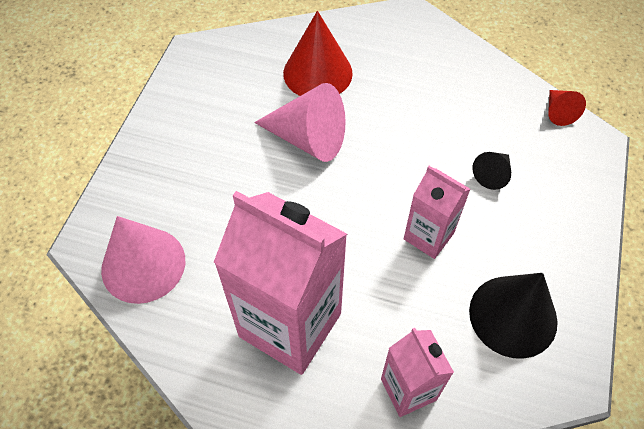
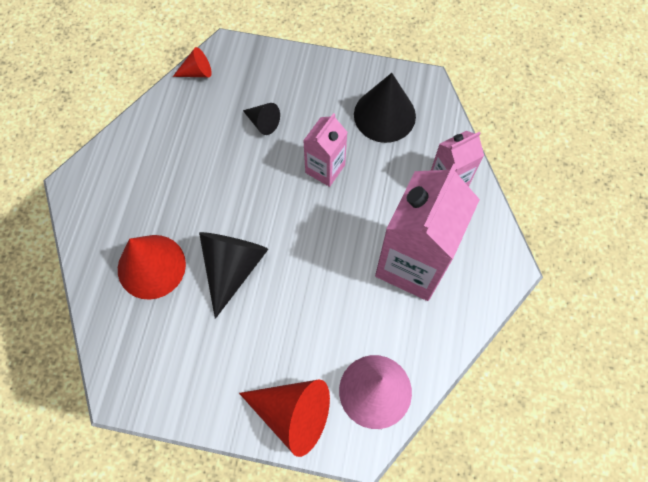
camera: 95 degrees left, 10 degrees up
pink cone [254,83,346,162] -> black cone [199,232,268,319]
none -> red cone [239,379,330,457]

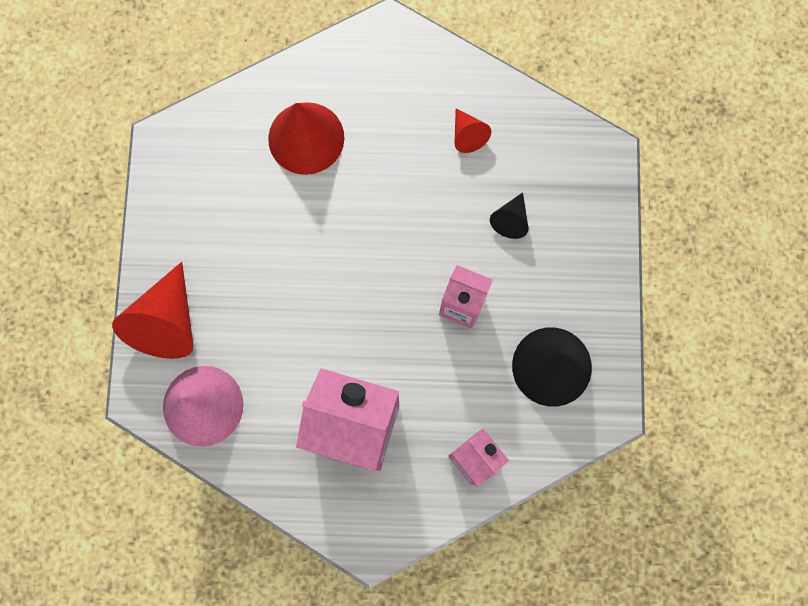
camera: 80 degrees right, 10 degrees up
red cone [173,47,212,77] -> red cone moved to [454,108,491,153]
black cone [199,232,268,319] -> none

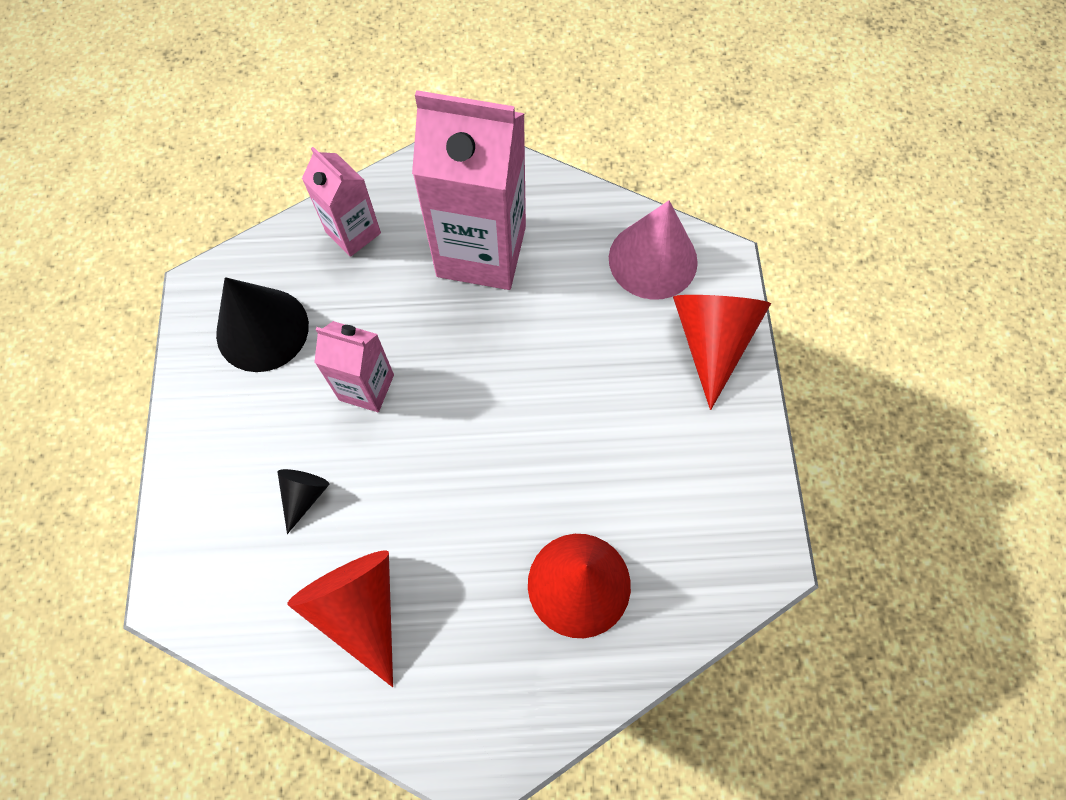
camera: 175 degrees right, 10 degrees down
red cone [454,108,491,153] -> red cone [287,550,393,687], size x1.95

